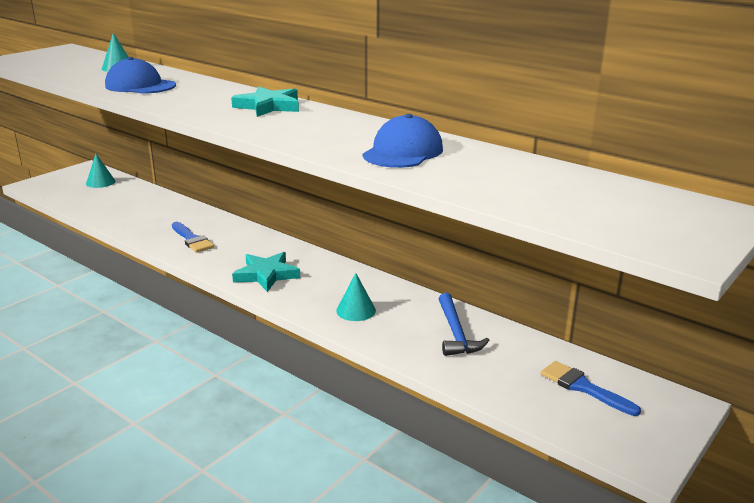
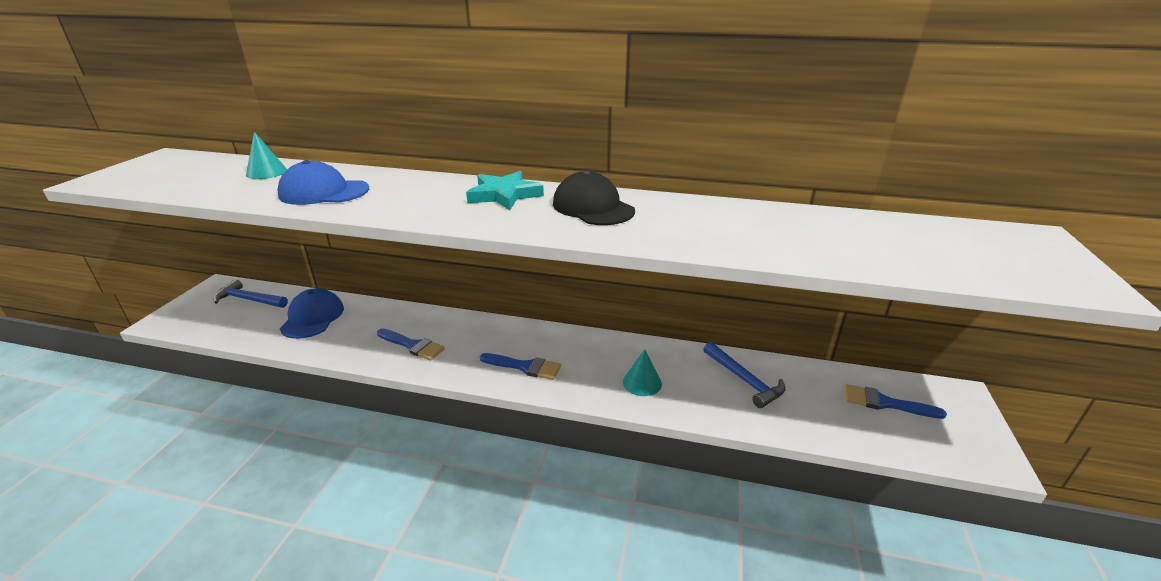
camera: 25 degrees left, 5 degrees up
turquoise cone [86,154,115,188] -> blue hammer [213,279,288,308]
turquoise star [232,252,300,292] -> blue brush [480,353,561,380]
blue cap [363,114,443,168] -> blue cap moved to [280,288,344,339]
none -> black cap [553,171,635,225]

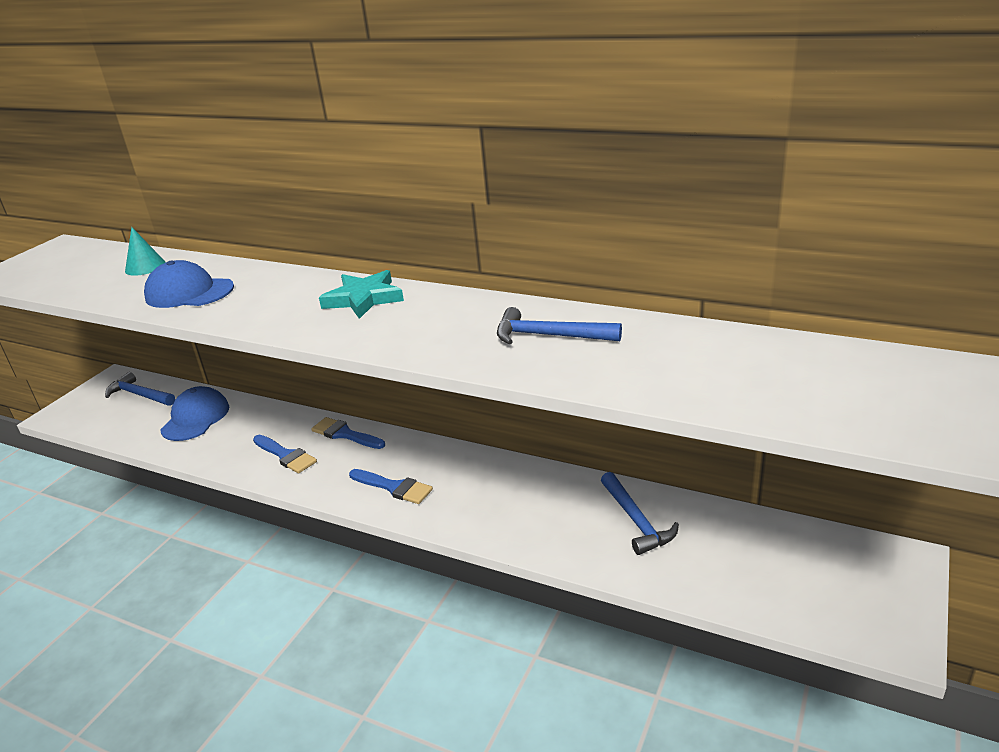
camera: 15 degrees right, 0 degrees up
black cap [553,171,635,225] -> none
turquoise cone [623,349,662,396] -> none
blue brush [844,384,947,419] -> blue brush moved to [311,417,385,449]
none -> blue hammer [497,307,622,344]

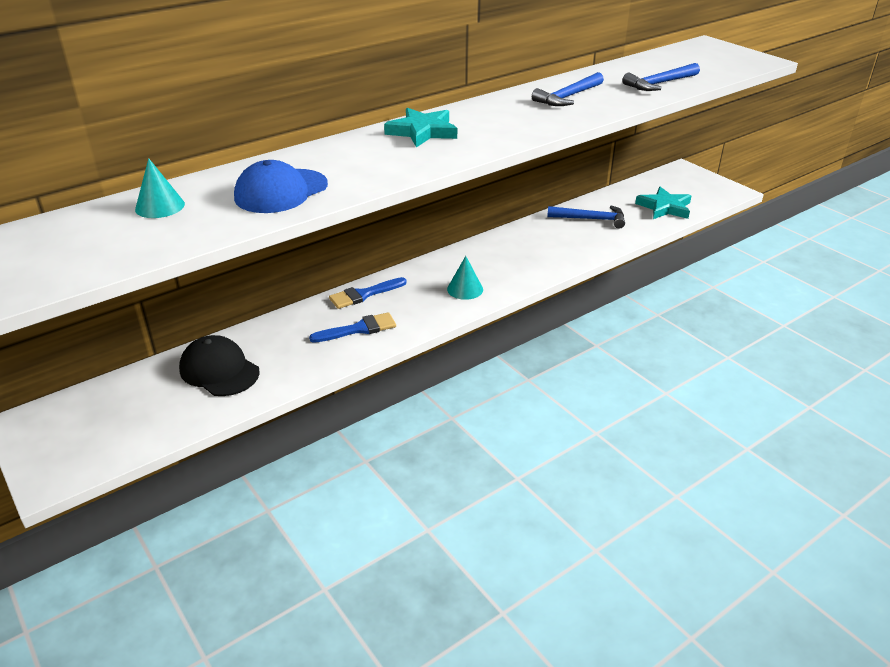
camera: 65 degrees left, 5 degrees up
blue hammer [105,372,175,406] -> blue hammer moved to [622,63,700,91]
blue cap [160,386,229,441] -> black cap [179,335,260,396]
blue brush [349,469,433,504] -> turquoise cone [447,256,483,300]
none -> turquoise star [635,187,692,219]

